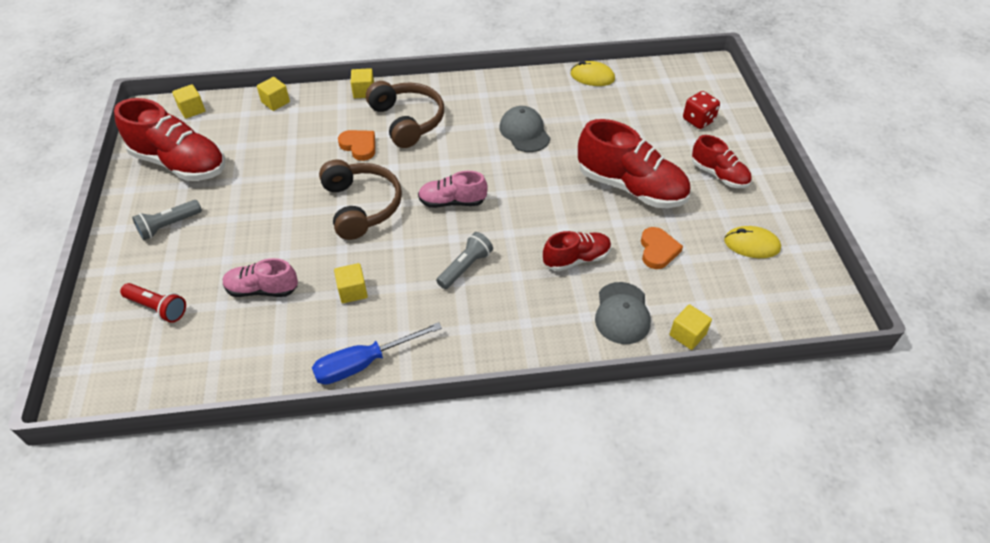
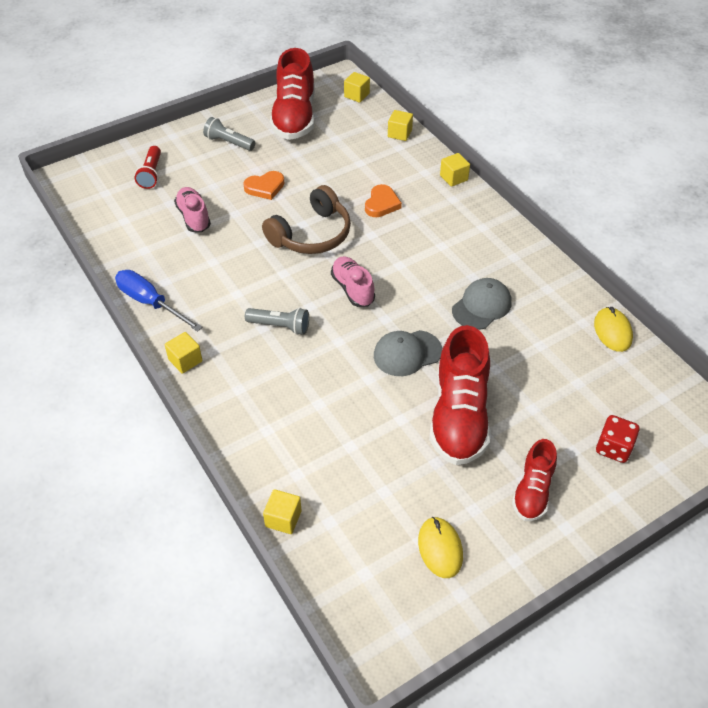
camera: 65 degrees right, 0 degrees up
yellow cube [334,263,368,303] -> yellow cube moved to [165,332,202,374]
brown headphones [366,81,444,148] -> none
red shoe [543,231,611,271] -> none
grey cap [595,282,651,344] -> grey cap moved to [374,330,442,376]
orange heart [641,227,683,269] -> orange heart moved to [243,171,285,200]

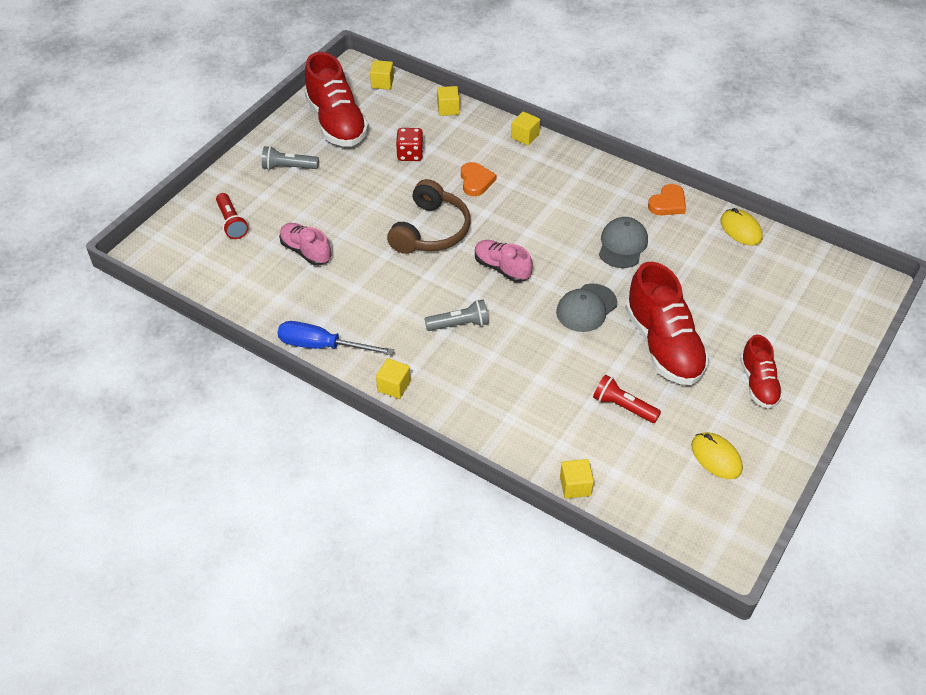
camera: 25 degrees left, 0 degrees up
orange heart [243,171,285,200] -> orange heart moved to [648,184,686,215]
red dice [596,415,640,463] -> red dice moved to [396,128,424,161]
none -> red flashlight [593,375,661,423]

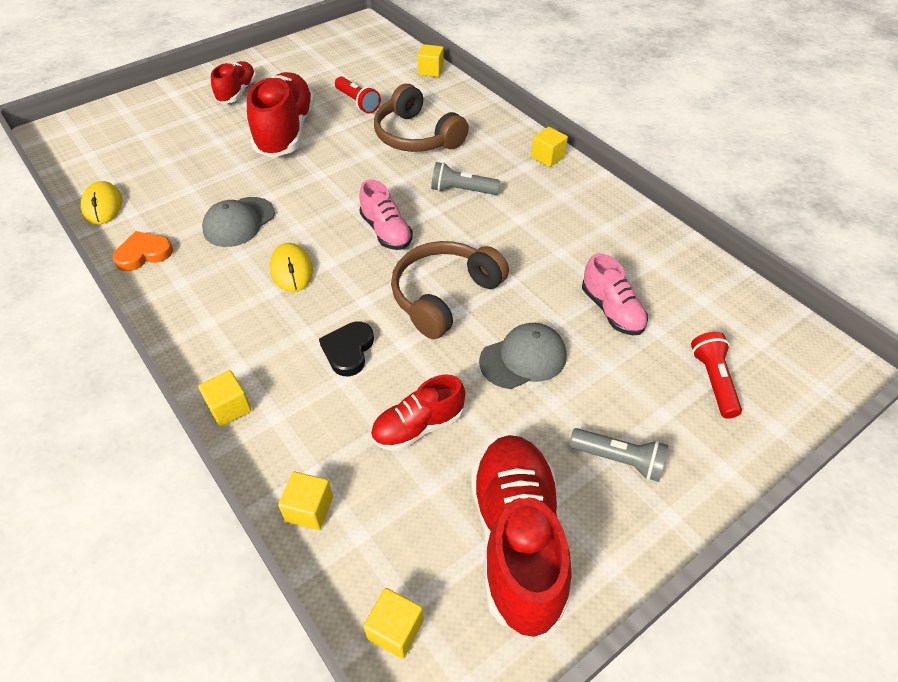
camera: 160 degrees left, 0 degrees up
blue screwdriver [277,321,394,355] -> none
red dice [396,128,424,161] -> red shoe [371,375,465,451]
orange heart [461,162,497,196] -> black heart [319,321,374,376]
grey cap [556,283,617,332] -> grey cap moved to [479,323,567,389]
yellow mouse [691,432,743,479] -> yellow mouse moved to [270,243,313,292]
none -> brown headphones [374,84,469,152]

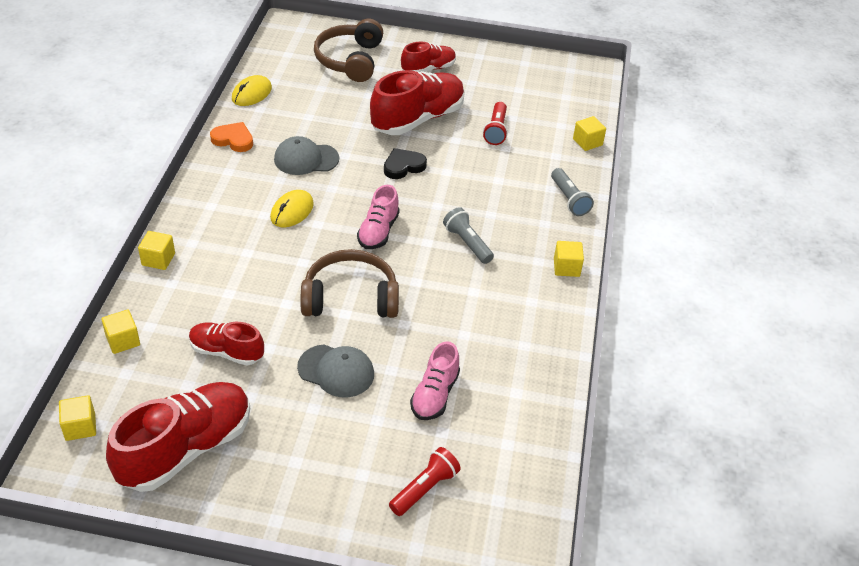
camera: 45 degrees right, 5 degrees down
black heart [319,321,374,376] -> black heart moved to [384,148,427,179]
brown headphones [374,84,469,152] -> brown headphones moved to [314,19,383,82]
grey flashlight [569,428,668,482] -> grey flashlight moved to [551,168,594,216]

